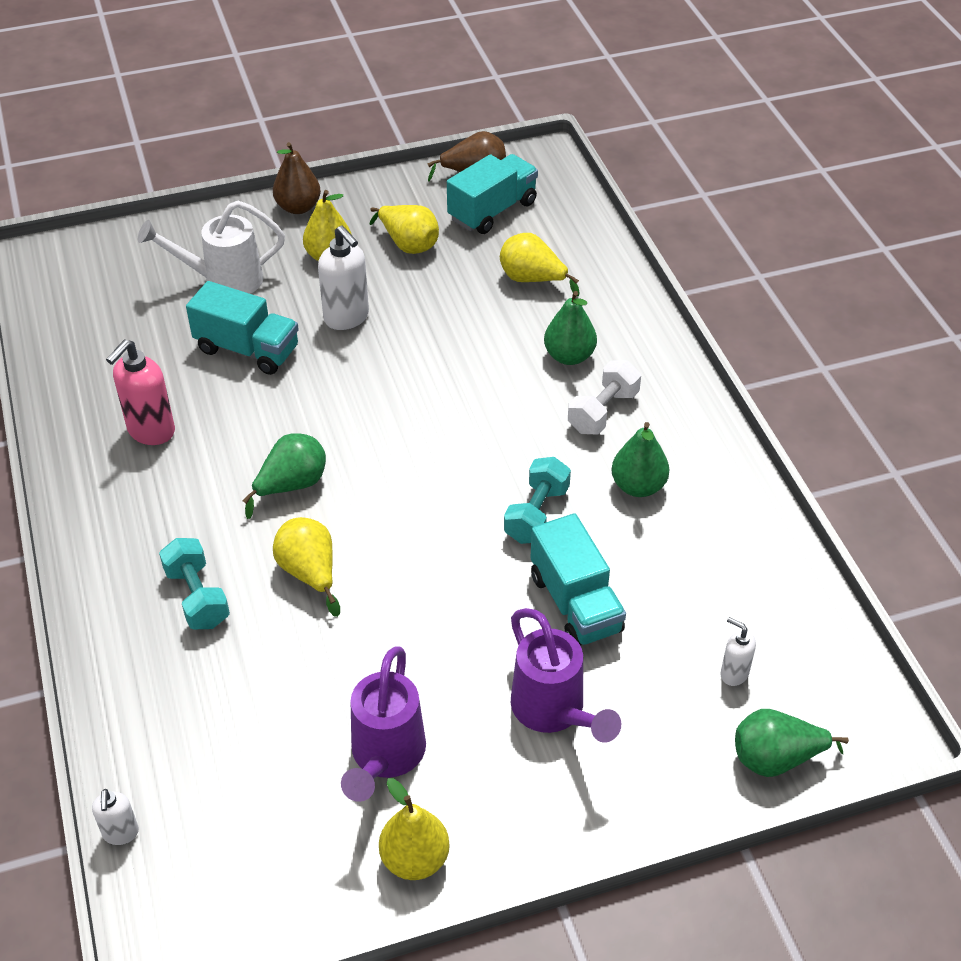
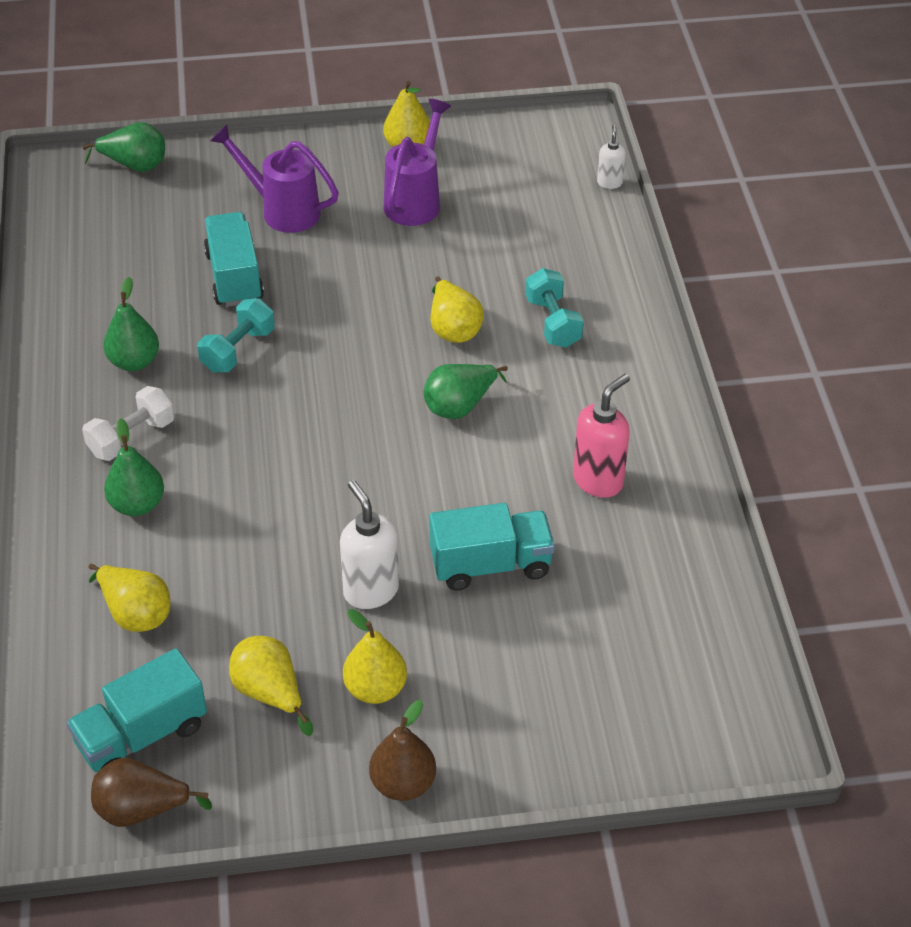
camera: 170 degrees left, 0 degrees up
white watering can [138,201,285,294] -> none
turquoise truck [186,281,299,375] -> turquoise truck turned 135 degrees clockwise [429,503,555,591]
purple watering can [511,608,621,743] -> purple watering can turned 45 degrees counterclockwise [210,124,339,233]
white soap dispenser [720,617,756,686] -> none

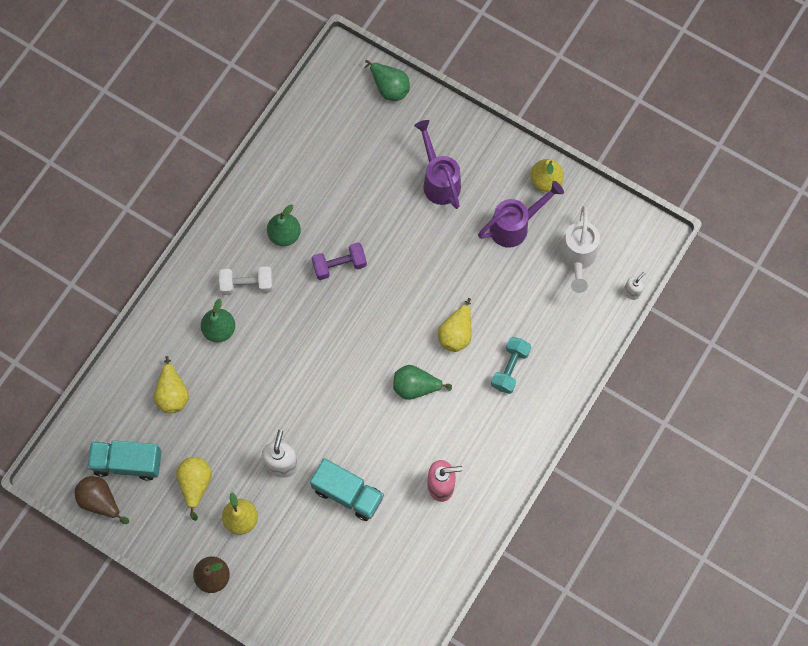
camera: 40 degrees right, 25 degrees up
turquoise dumbbell [197,298,275,372] -> purple dumbbell [312,242,367,280]
turquoise truck [204,212,264,307] -> none
none -> white watering can [559,206,600,293]

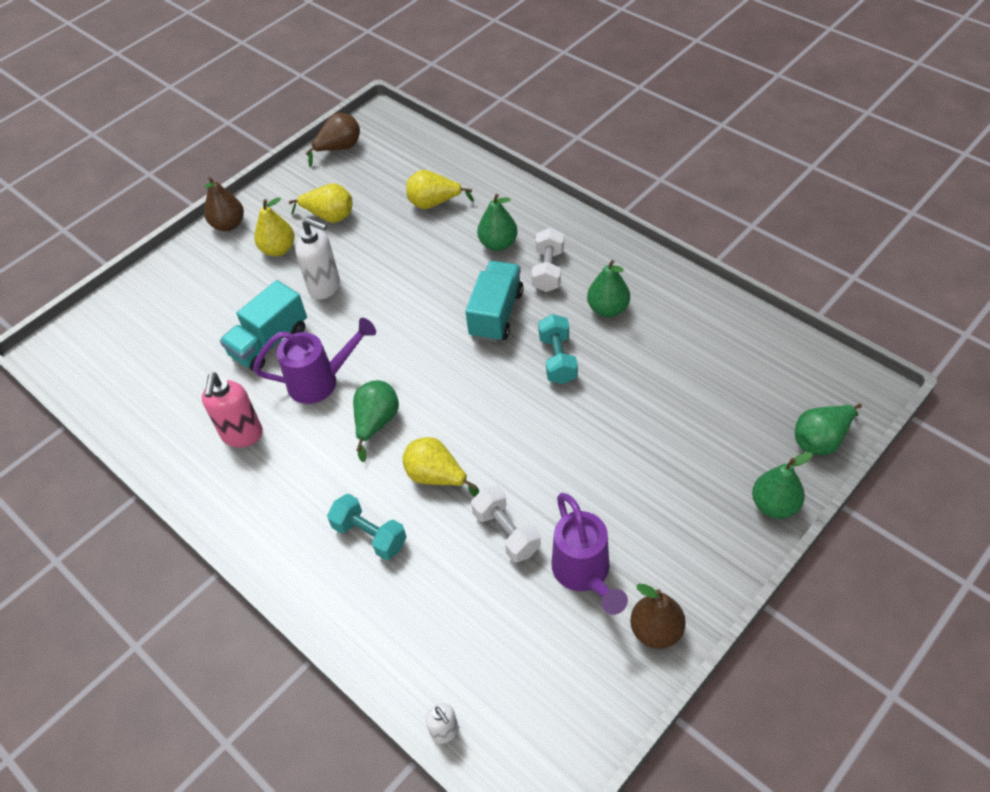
camera: 105 degrees right, 20 degrees down
turquoise truck [87,440,162,481] -> turquoise truck moved to [466,261,523,342]
purple dumbbell [312,242,367,280] -> turquoise dumbbell [538,314,578,384]
purple watering can [414,120,461,209] -> purple watering can moved to [253,318,376,404]
yellow pear [530,159,564,192] -> brown pear [630,584,686,649]
white watering can [559,206,600,293] -> none
none -> white dumbbell [471,486,541,562]
none -> green pear [752,452,813,519]

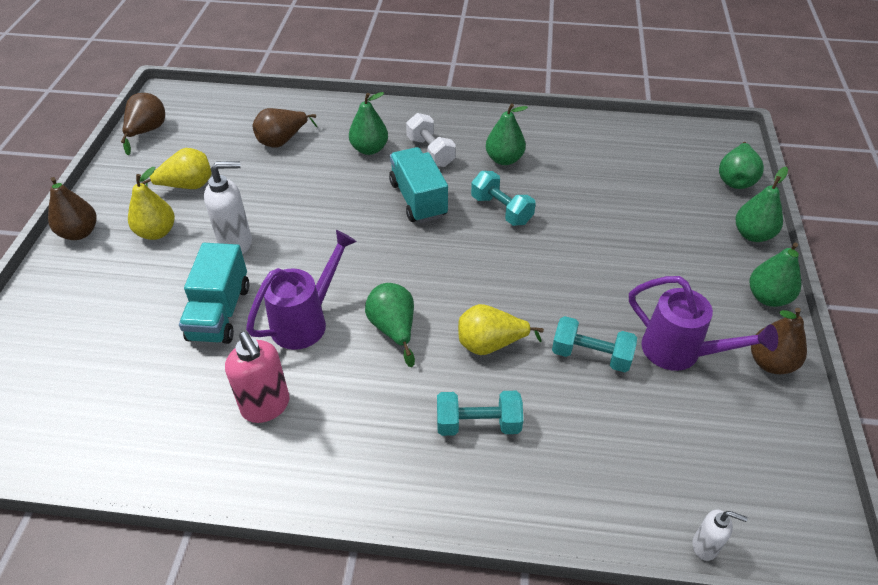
camera: 40 degrees left, 5 degrees down
yellow pear [406,170,474,209] -> brown pear [253,108,317,148]
white dumbbell [471,486,541,562] -> turquoise dumbbell [552,316,637,372]
none -> green pear [749,243,801,307]

